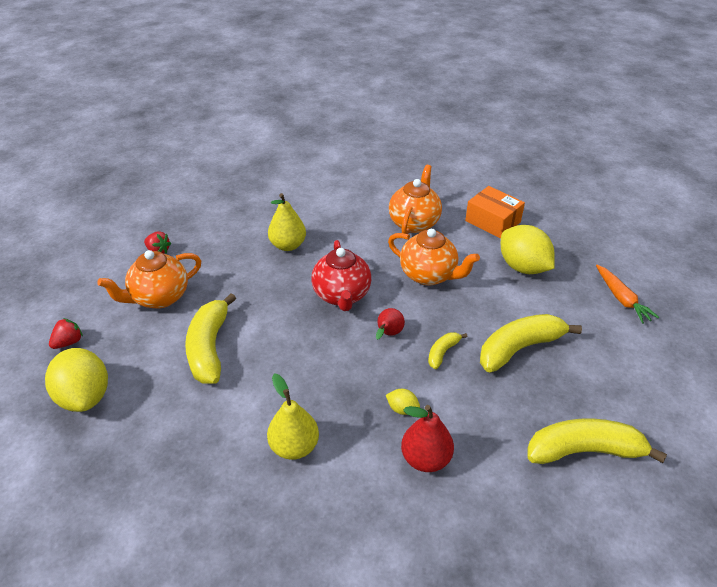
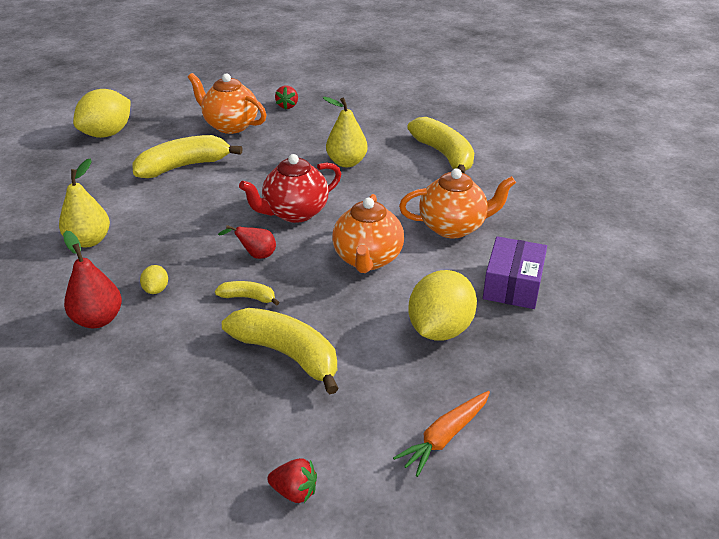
camera: 65 degrees right, 5 degrees down
red strawberry [49,318,83,349] -> red strawberry moved to [267,458,317,503]
orange box [465,186,525,239] -> purple box [483,236,547,309]
yellow banana [527,419,667,464] -> yellow banana moved to [407,117,474,174]

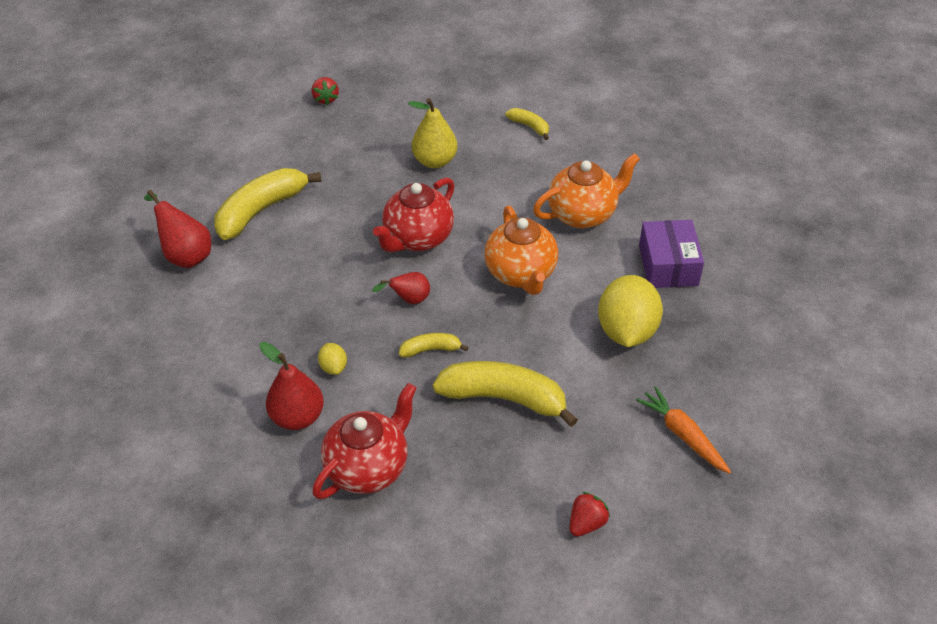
camera: 20 degrees left, 10 degrees up
yellow pear [59,159,110,247] -> none
yellow lemon [73,89,131,138] -> none
orange teapot [188,73,266,134] -> none
red strawberry [267,458,317,503] -> red strawberry turned 45 degrees counterclockwise [570,492,610,537]
orange carrot [393,391,490,477] -> orange carrot turned 120 degrees clockwise [636,386,731,474]
yellow banana [407,117,474,174] -> yellow banana [505,108,549,140], size x0.49
none -> red pear [144,190,211,268]
none -> red teapot [312,383,417,499]

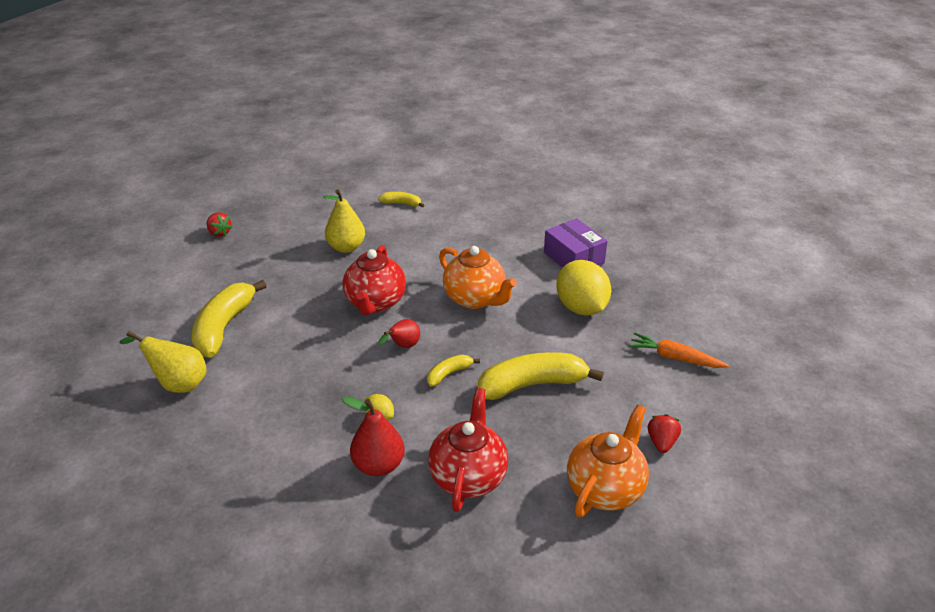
camera: 30 degrees left, 10 degrees down
red pear [144,190,211,268] -> yellow pear [120,331,207,393]
orange teapot [533,153,640,228] -> orange teapot moved to [567,405,649,517]

